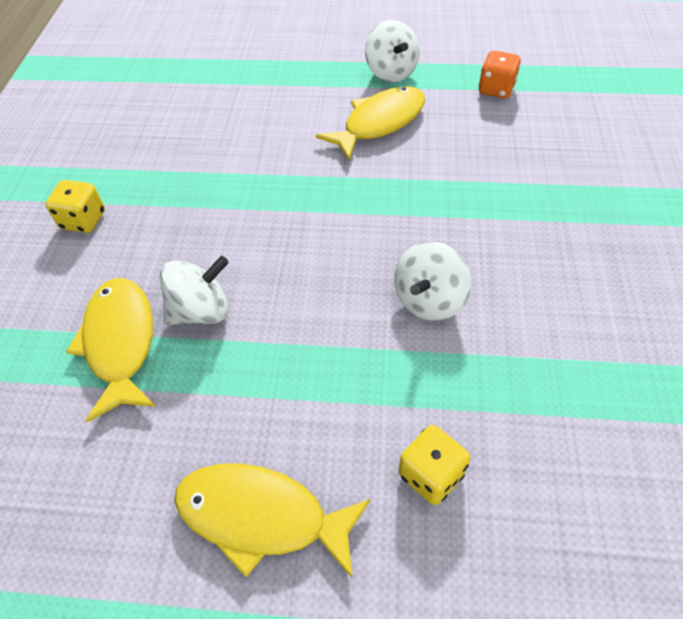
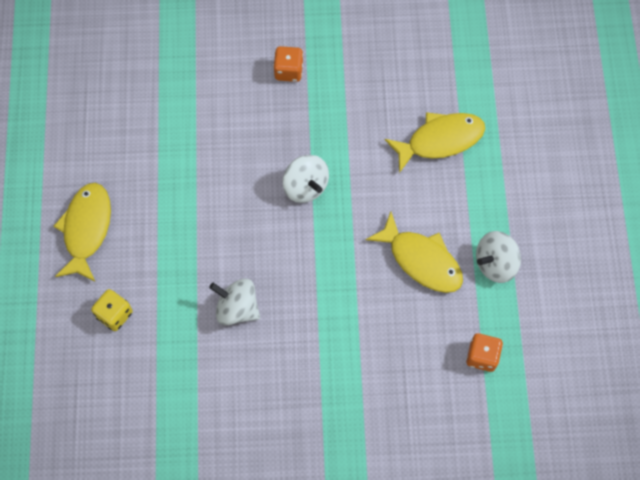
camera: 80 degrees right, 15 degrees up
yellow dice [46,180,105,233] -> orange dice [273,46,303,82]
yellow fish [66,278,156,422] -> yellow fish moved to [385,112,485,173]
white spinning top [160,256,229,325] -> white spinning top moved to [283,155,329,203]

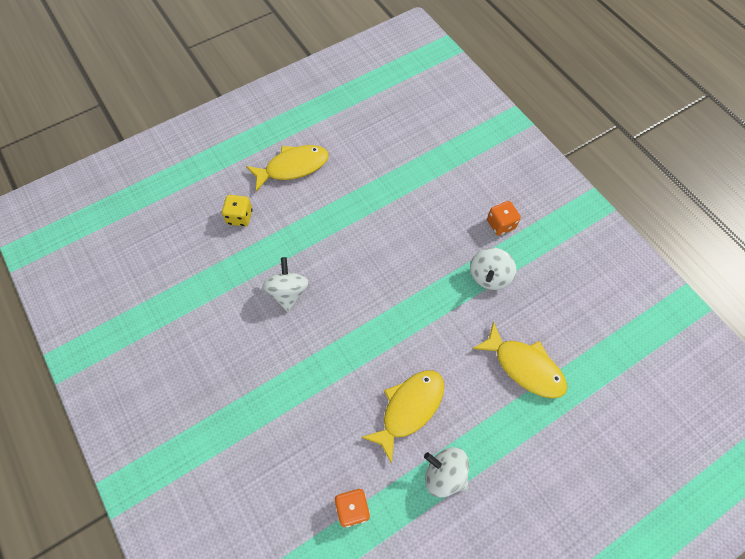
camera: 60 degrees right, 5 degrees down
white spinning top [283,155,329,203] -> white spinning top moved to [470,248,516,290]
yellow fish [366,212,463,293] -> yellow fish turned 150 degrees counterclockwise [361,370,444,464]

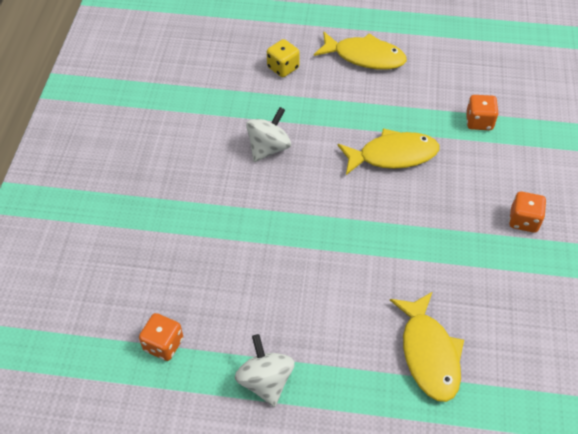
camera: 40 degrees right, 10 degrees down
yellow fish [361,370,444,464] -> yellow fish moved to [338,128,439,175]
white spinning top [470,248,516,290] -> none
none -> orange dice [466,95,498,130]

